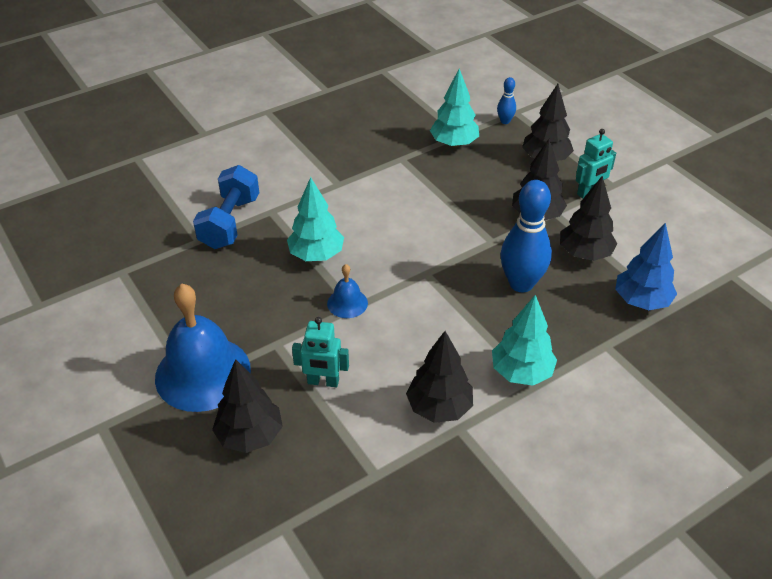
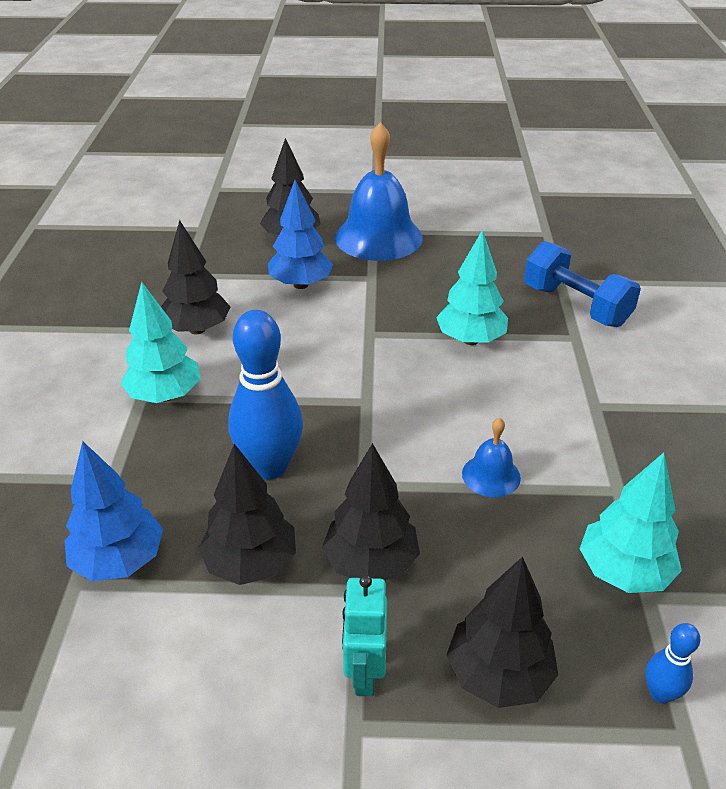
camera: 125 degrees right, 5 degrees down
turquoise robot [292,317,349,387] -> blue tree [268,180,333,289]
blue bell [327,264,368,318] -> blue bell moved to [462,418,521,497]

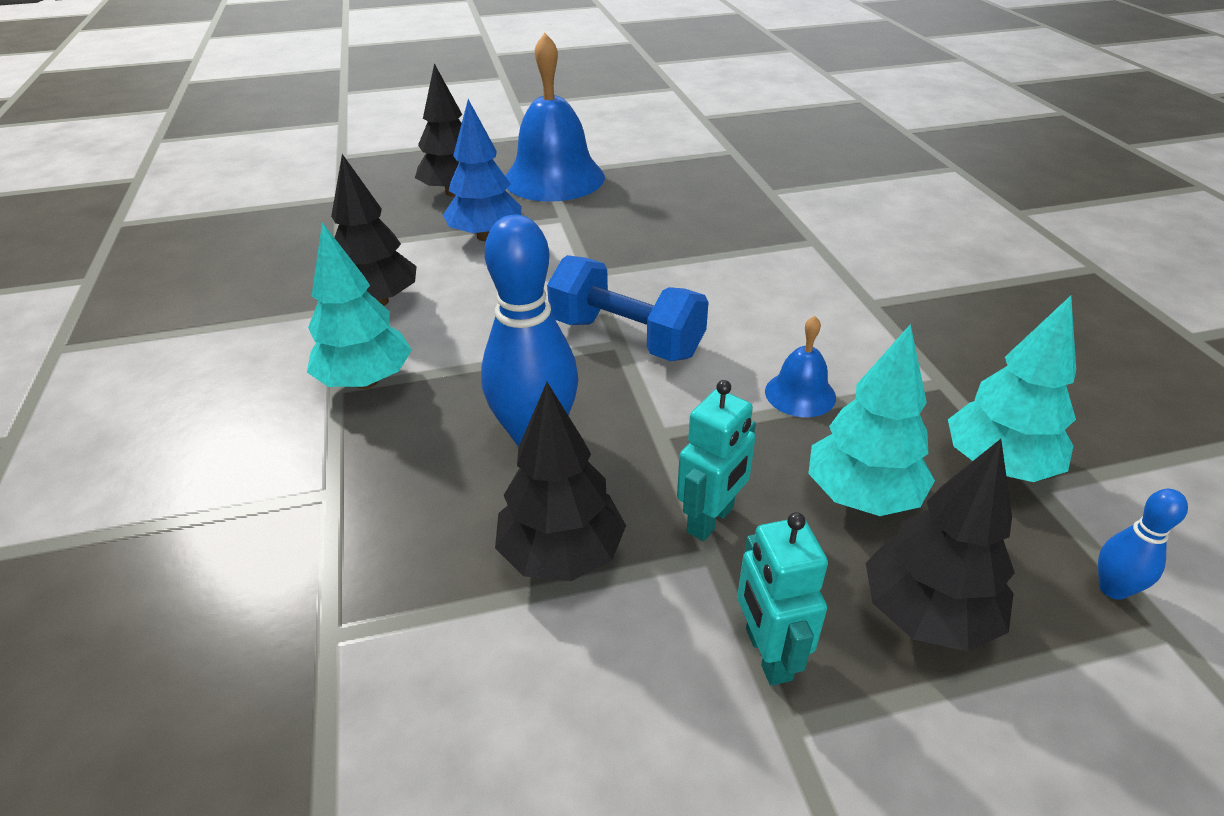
camera: 15 degrees left, 0 degrees up
blue tree [65,441,163,581] -> none
black tree [322,443,420,581] -> turquoise robot [677,380,756,541]
turquoise tree [436,229,508,345] -> turquoise tree moved to [808,324,935,516]
blue dumbbell [524,241,641,327] -> blue dumbbell moved to [547,255,709,361]

